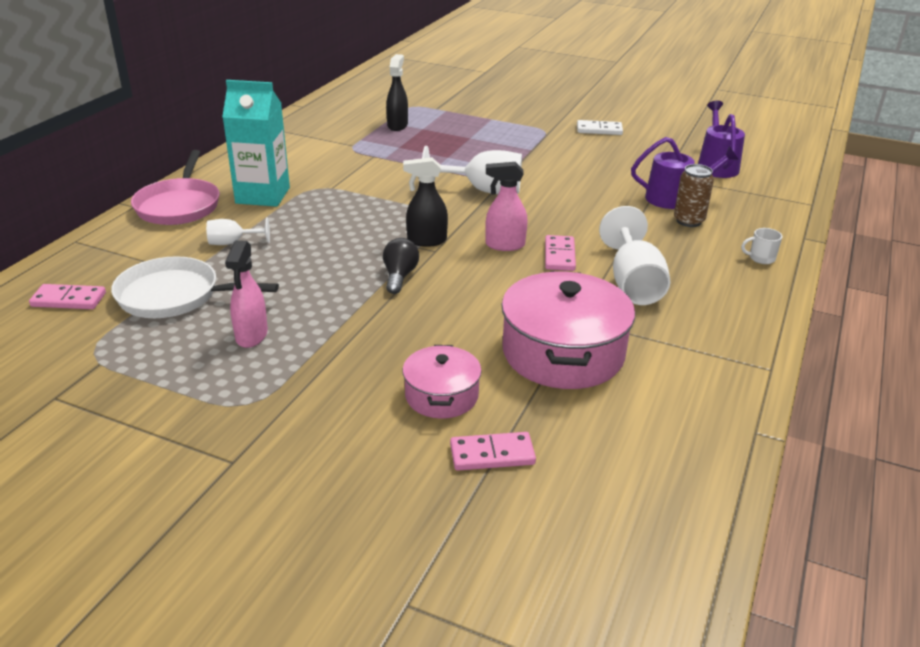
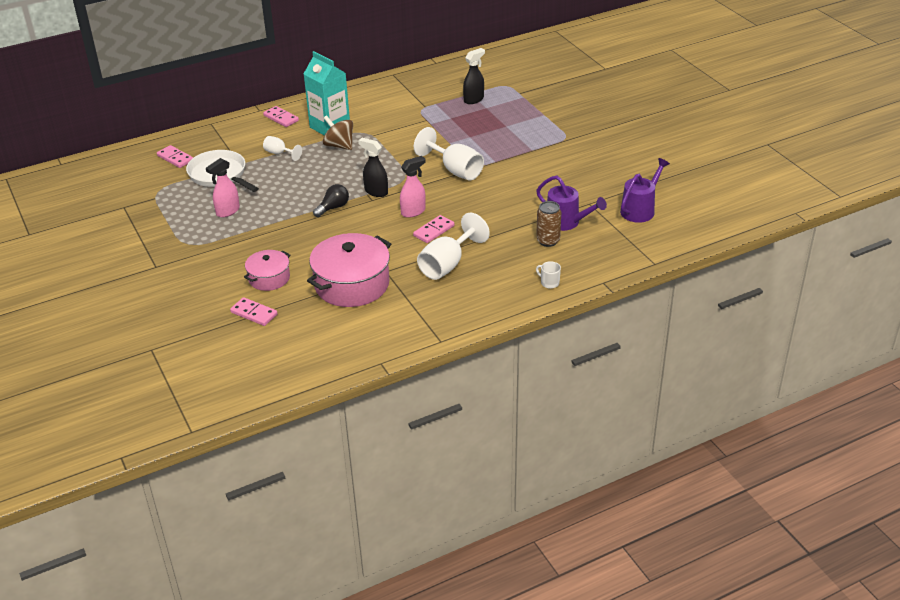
camera: 40 degrees right, 5 degrees up
pink pan [131,150,220,225] -> pink domino [263,106,299,127]
pink spray bottle [485,162,528,251] -> pink spray bottle turned 105 degrees clockwise [400,156,426,218]
white domino [577,120,623,135] -> none
none -> brown spinning top [323,115,353,150]

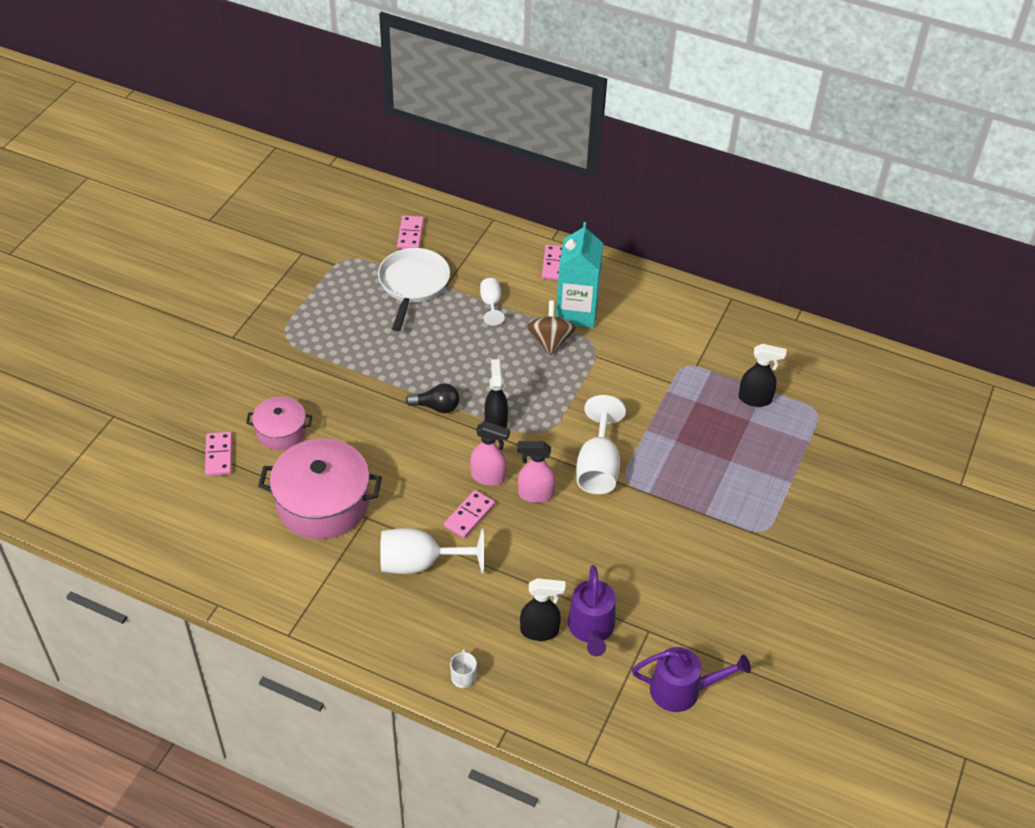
camera: 50 degrees right, 10 degrees up
pink spray bottle [206,158,240,217] -> pink spray bottle moved to [517,441,556,503]
pink domino [413,215,454,243] -> pink domino turned 60 degrees counterclockwise [444,490,495,538]
brown can [536,201,561,247] -> black spray bottle [520,578,565,641]

